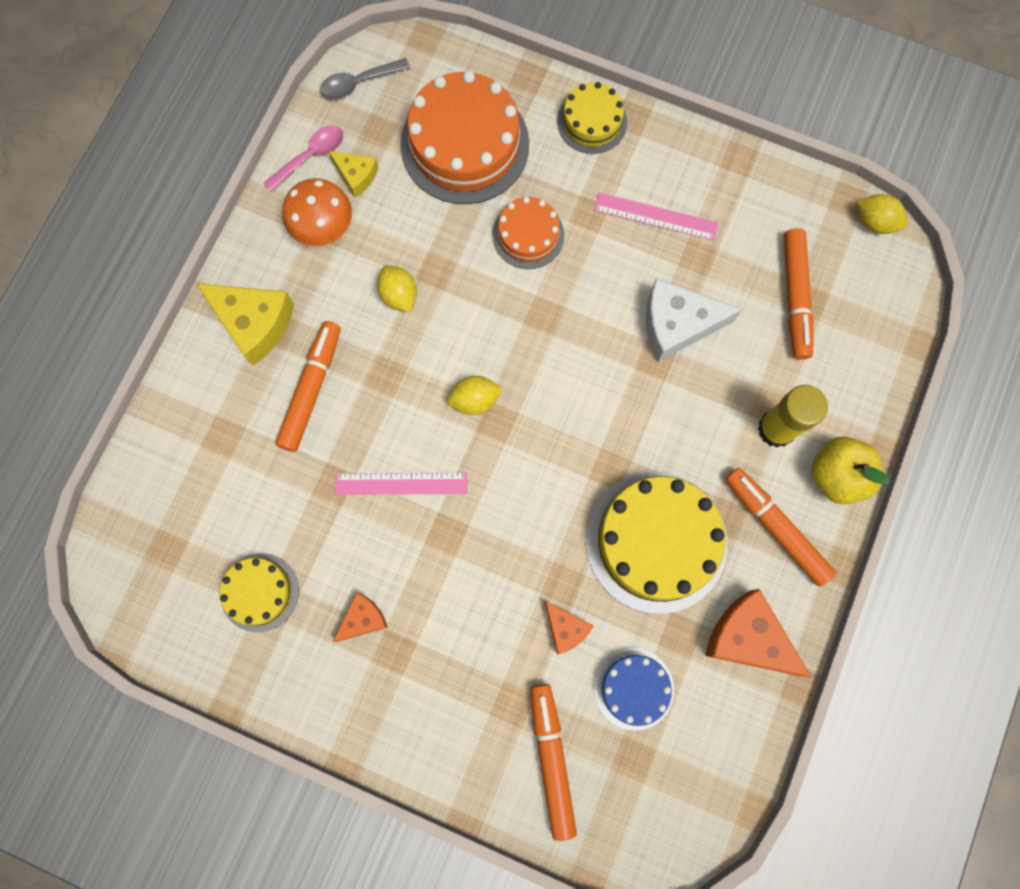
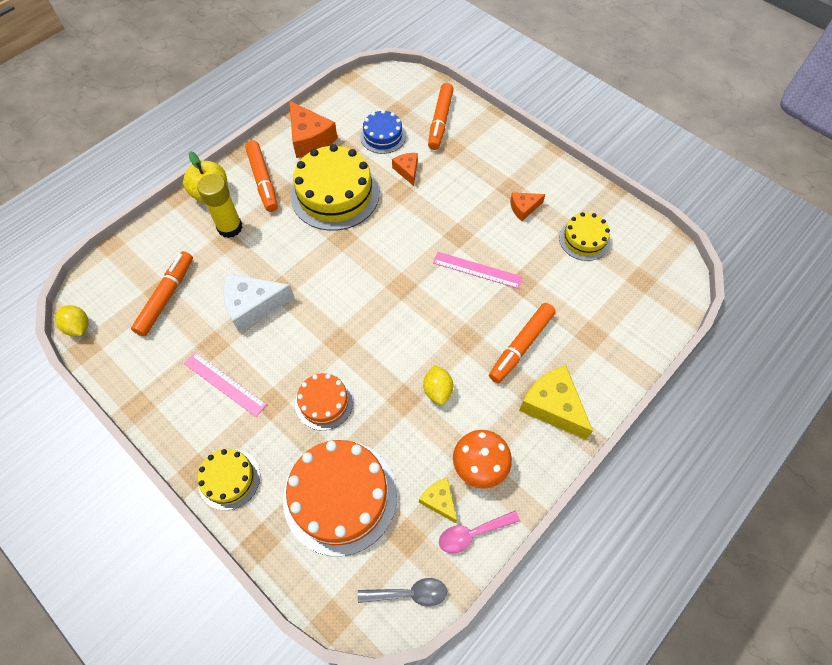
camera: 160 degrees left, 15 degrees down
yellow lemon [447,376,503,415] -> none
white cheese [646,278,742,362] -> white cheese turned 150 degrees clockwise [223,274,295,333]

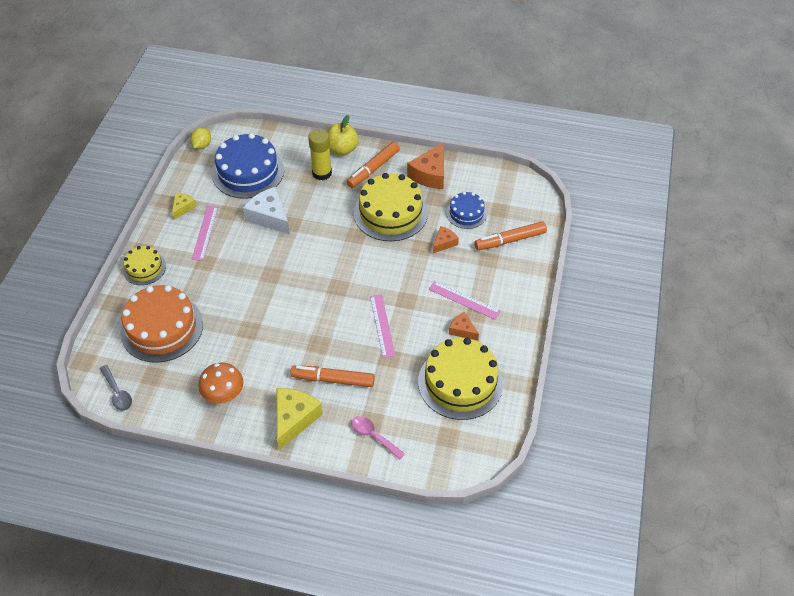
camera: 60 degrees right, 10 degrees down
orange marker [131,251,193,336] -> blue cake [212,133,284,199]
orange cake [295,373,353,431] -> none
yellow cheese [419,478,457,523] -> yellow cheese moved to [172,193,197,220]
yellow lemon [423,365,453,405] -> none
pink spoon [439,511,520,553] -> pink spoon moved to [351,416,405,460]
yellow cake [559,212,610,261] -> yellow cake [418,338,503,420], size x1.83
none -> pink ruler [429,281,501,320]

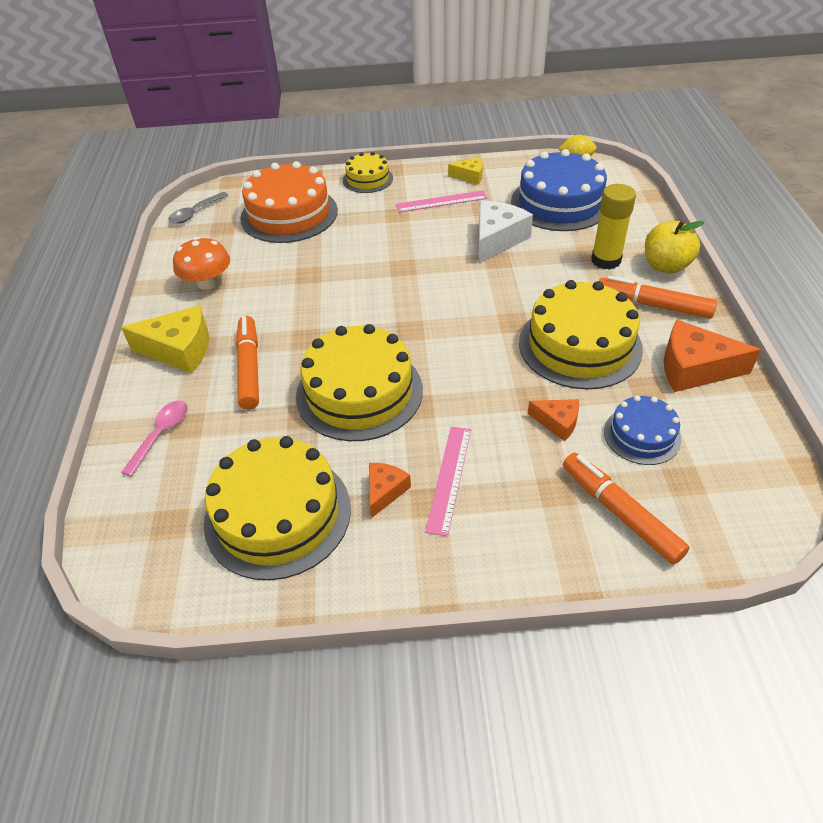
camera: 75 degrees right, 5 degrees down
pink ruler [370,294,395,358] -> yellow cake [296,324,423,441]

